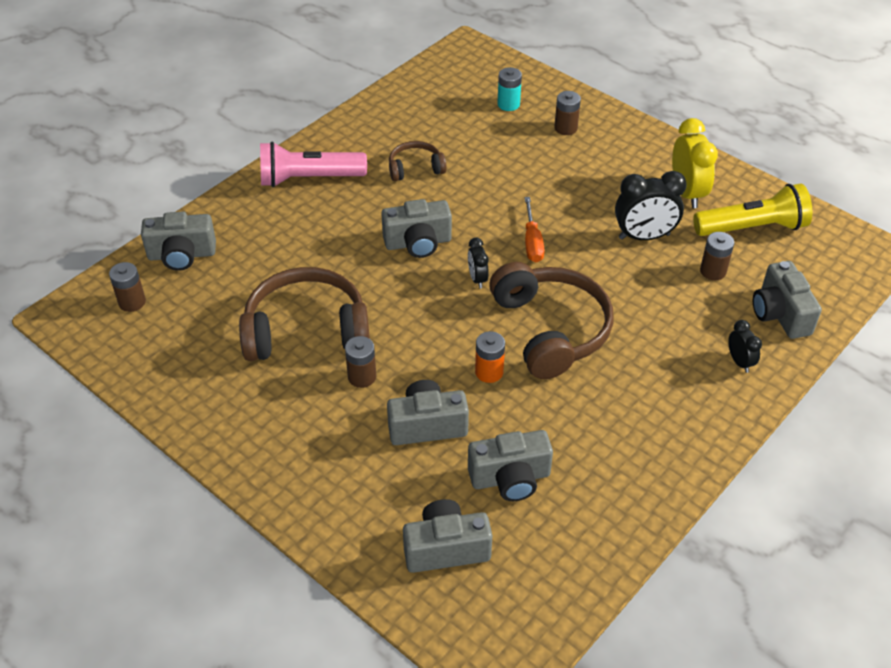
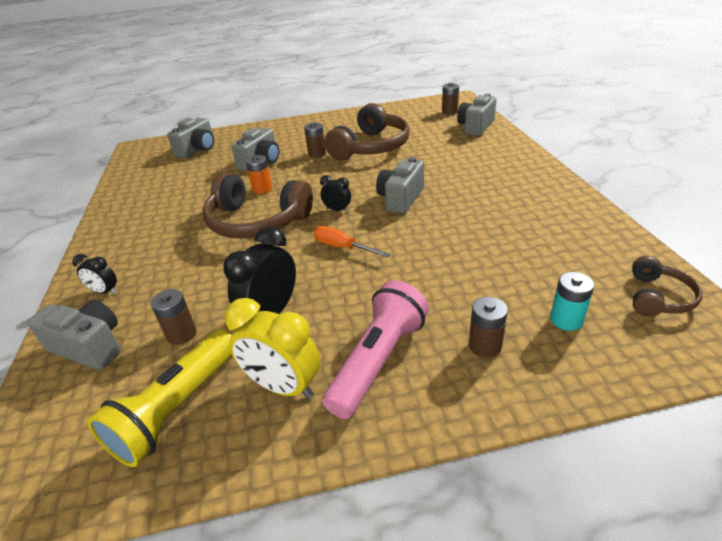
camera: 130 degrees right, 10 degrees down
pink flashlight [260,141,367,187] -> pink flashlight moved to [322,280,429,419]
brown headphones [389,141,447,181] -> brown headphones moved to [632,256,703,317]
grey camera [468,430,553,501] -> none

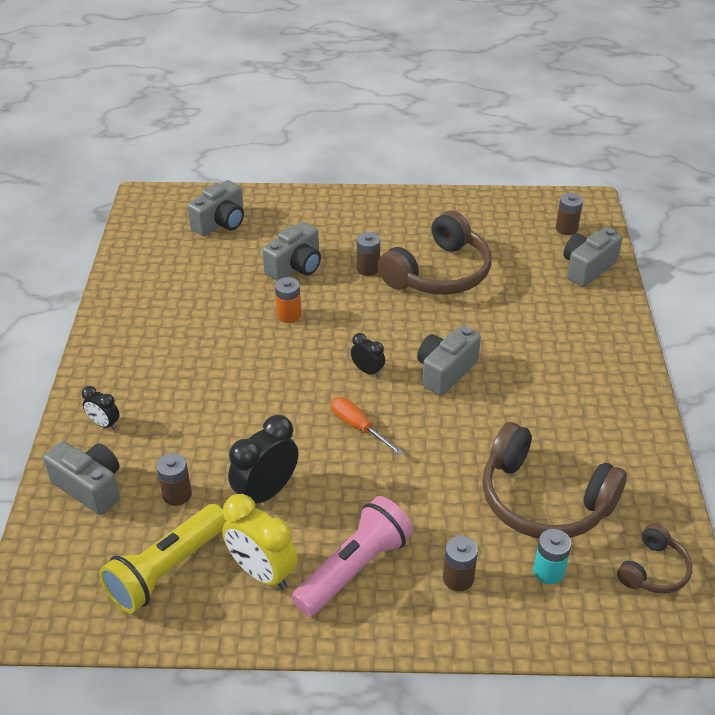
camera: 10 degrees right, 5 degrees up
brown headphones [203,173,313,238] -> brown headphones moved to [482,422,627,539]

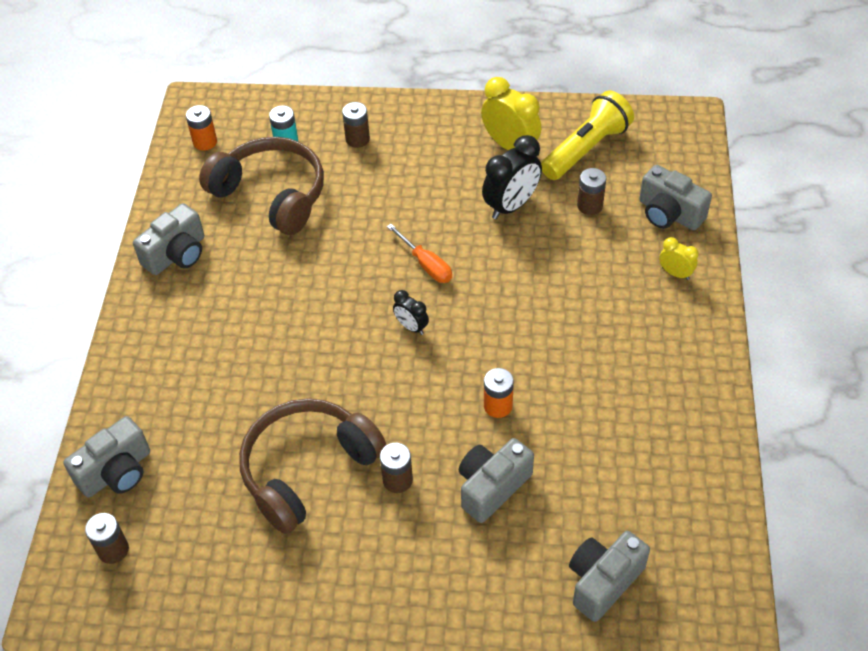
camera: 175 degrees left, 10 degrees up
black clock [82,386,120,430] -> yellow clock [659,237,698,280]
pink flashlight [292,496,413,617] -> none
grey camera [417,326,481,396] -> grey camera moved to [133,203,204,275]
brown headphones [617,524,692,593] -> orange battery [186,105,217,151]

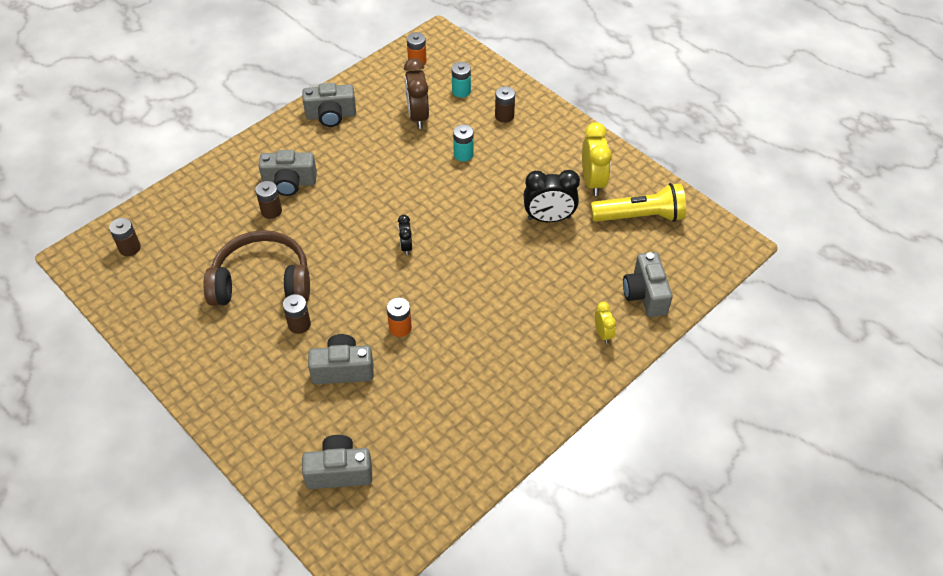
camera: 40 degrees right, 0 degrees up
grey camera [63,416,150,497] -> grey camera moved to [258,150,317,196]
brown headphones [199,137,324,235] -> brown clock [404,58,429,129]
orange screwdriver [387,224,452,283] -> none
brown battery [577,168,606,215] -> brown battery moved to [255,181,282,219]
none -> turquoise battery [453,124,473,161]

